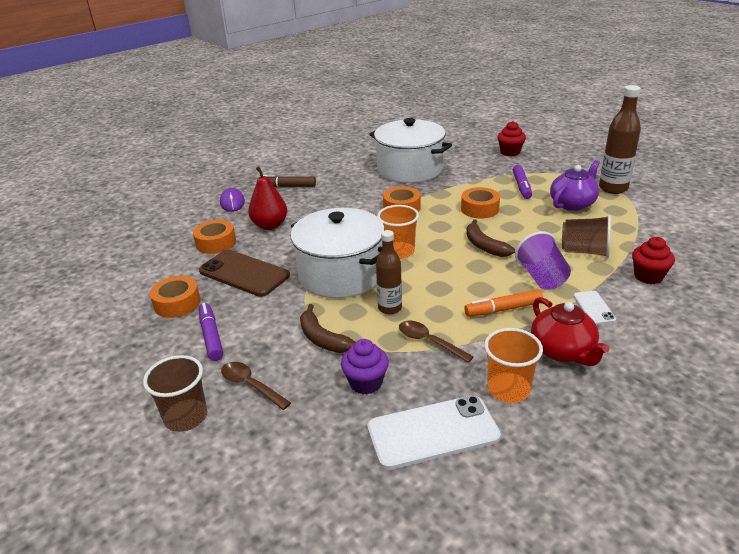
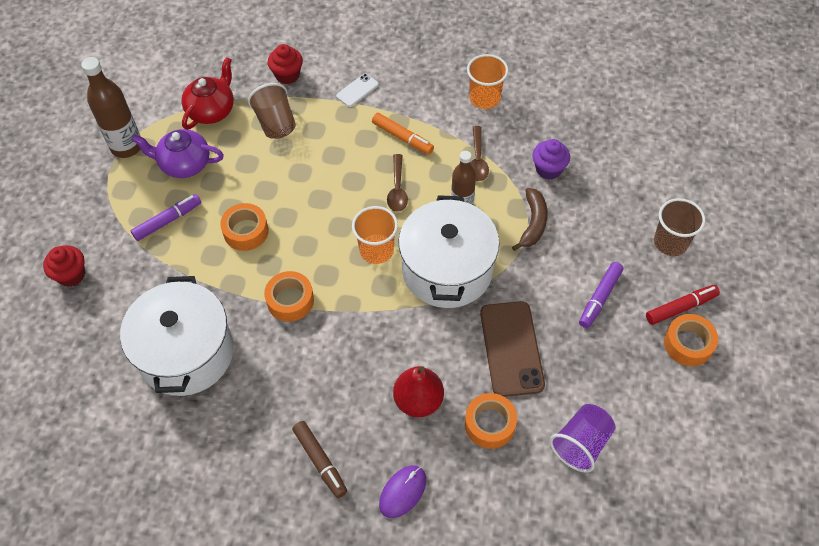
camera: 130 degrees left, 25 degrees up
orange tape [150,276,201,318] -> orange tape moved to [664,314,718,366]
brown spoon [221,362,291,410] -> brown spoon moved to [387,154,408,212]
white phone [367,395,501,470] -> none
brown banana [466,219,515,257] -> none
purple cup [515,231,571,290] -> purple cup moved to [550,404,616,473]
red teapot [531,297,609,366] -> red teapot moved to [181,57,234,129]
none -> red marker [646,285,720,325]

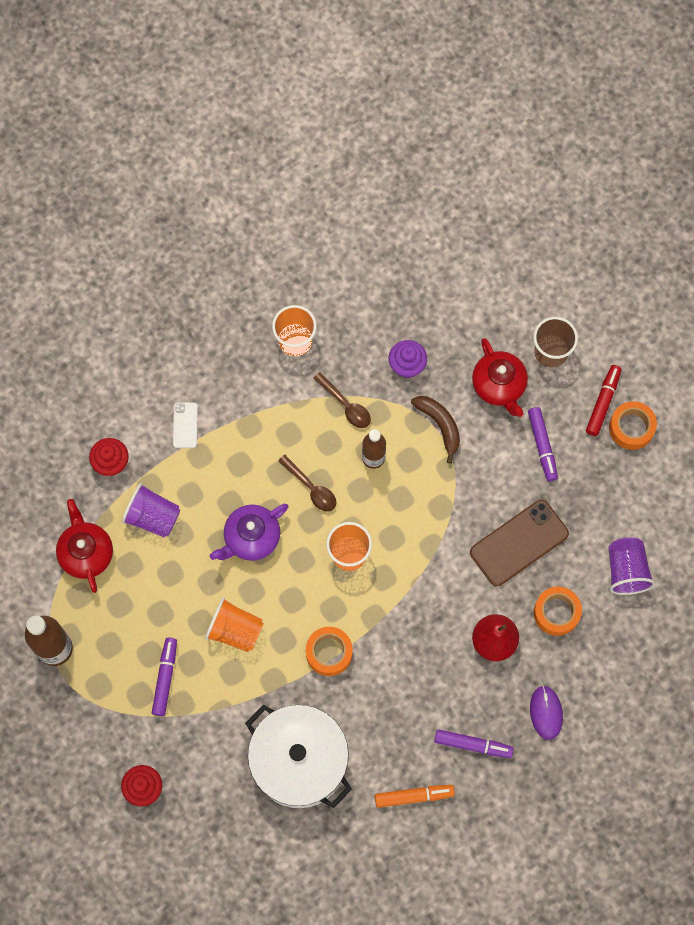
camera: 45 degrees left, 15 degrees up
purple teapot [132,129,224,178] -> purple teapot moved to [210,504,288,561]
orange tape [220,203,269,251] -> orange cup [205,597,264,652]
brown cup [248,83,296,139] -> purple cup [122,483,180,538]
brown marker [292,421,347,498] -> purple marker [434,729,514,758]
orange marker [372,113,434,155] -> orange marker moved to [375,785,455,808]
white pot [399,195,499,308] -> none
brown phone [480,301,545,397] -> brown phone turned 75 degrees counterclockwise [470,500,569,586]
none -> red teapot [472,338,528,417]

